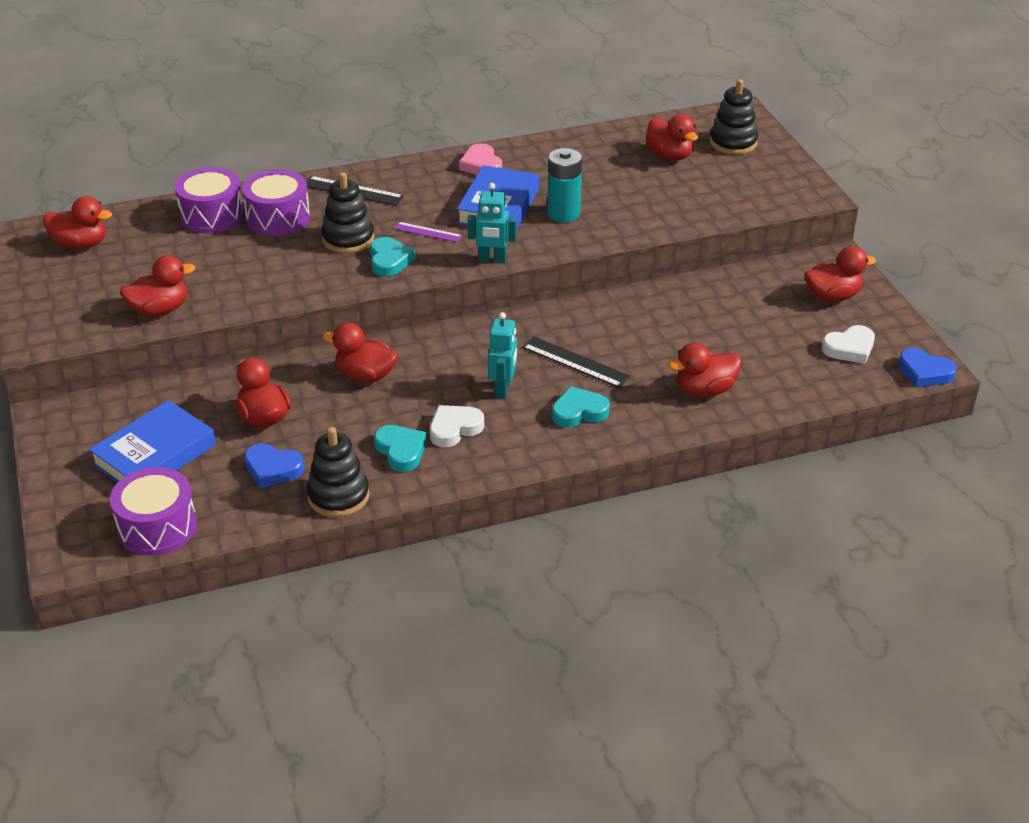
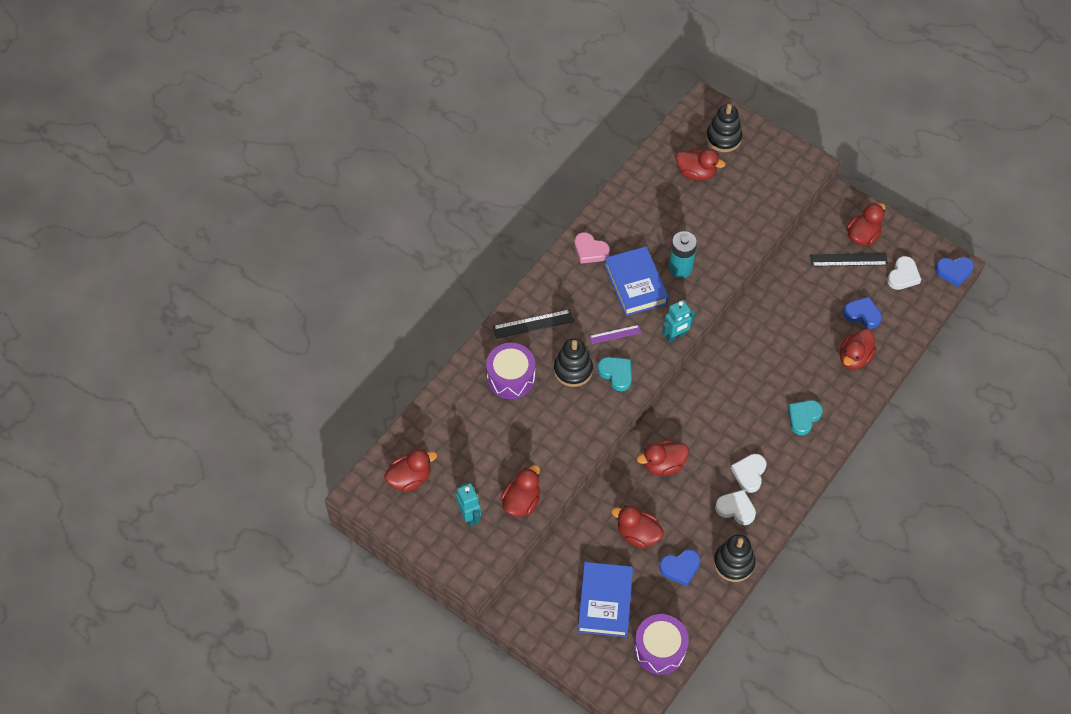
camera: 35 degrees left, 20 degrees up
purple drum [175,167,244,233] -> none
turquoise heart [374,425,427,472] -> white heart [715,490,756,525]
turquoise robot [488,312,517,398] -> turquoise robot moved to [456,483,481,527]
black ruler [522,336,631,388] -> black ruler moved to [810,253,888,267]
none -> blue heart [843,297,882,329]

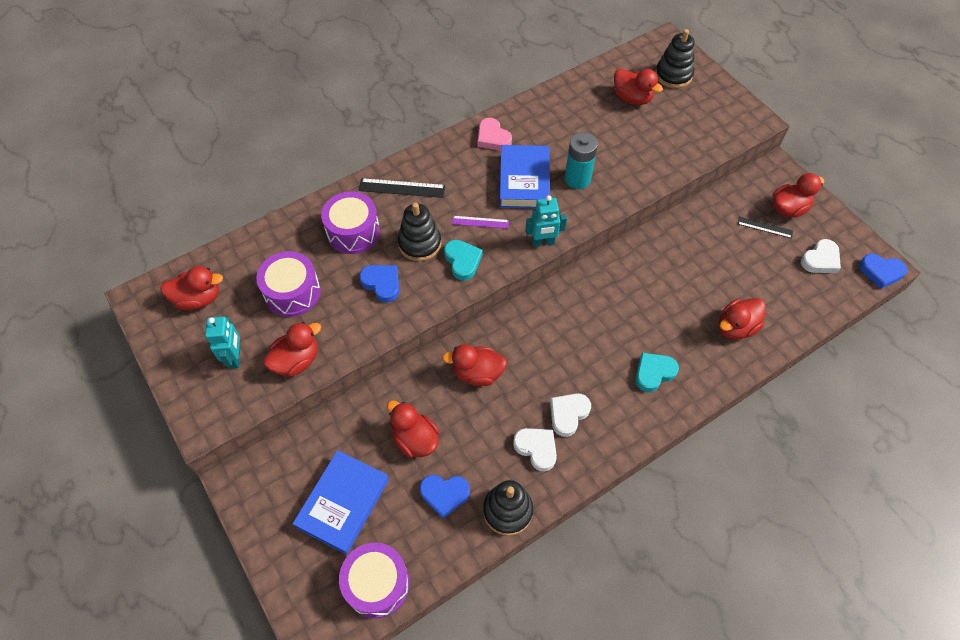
camera: 20 degrees right, 0 degrees up
black ruler [810,253,888,267] -> black ruler [738,216,793,238], size x0.64
blue heart [843,297,882,329] -> blue heart moved to [359,265,399,303]
none -> purple drum [256,251,321,317]

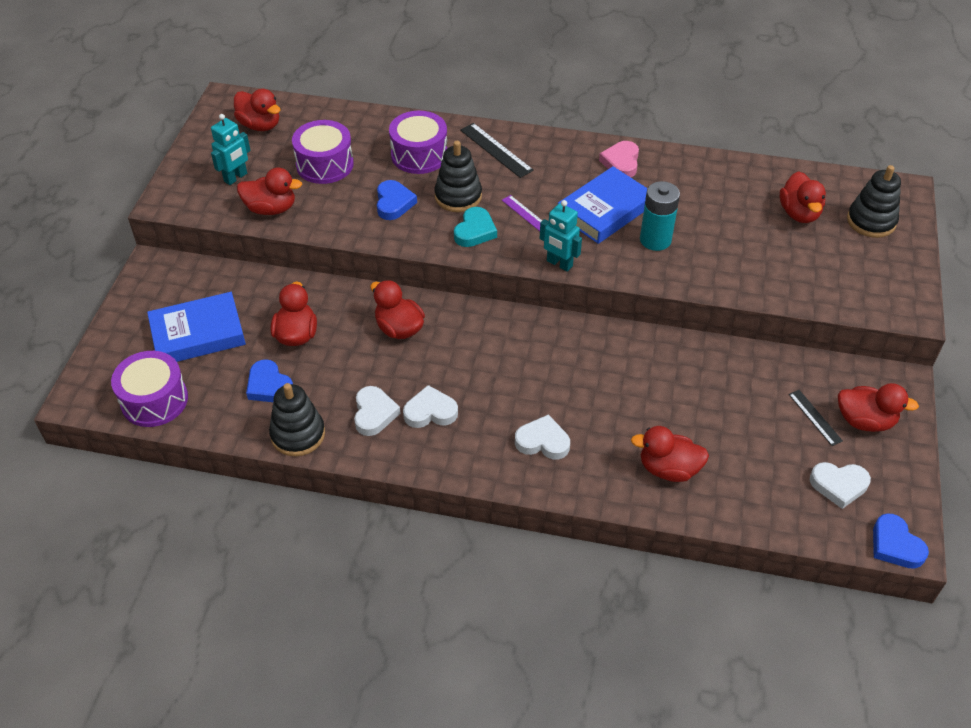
camera: 45 degrees right, 10 degrees down
turquoise heart [635,353,679,392] -> white heart [515,414,570,460]

